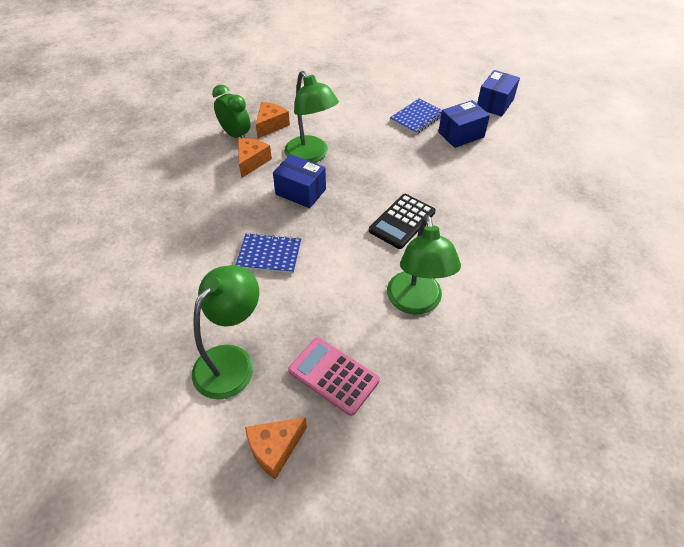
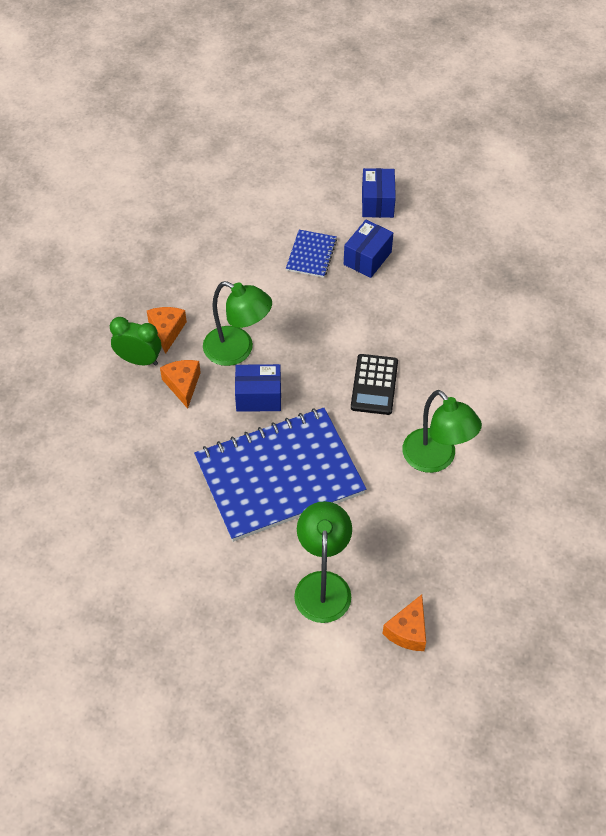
camera: 30 degrees left, 5 degrees up
blue notebook [236,233,301,273] -> blue notebook [194,408,366,542], size x2.36
pink calculator [288,337,380,416] -> none

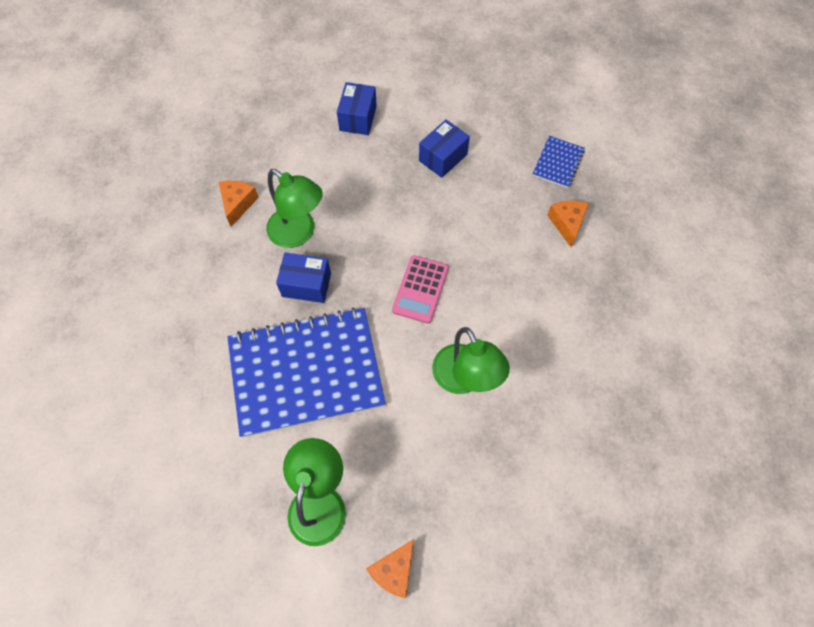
camera: 10 degrees right, 10 degrees up
green clock [110,317,161,366] -> none
orange cheese [160,360,201,409] -> orange cheese moved to [547,201,588,247]
blue notebook [286,230,337,278] -> blue notebook moved to [532,136,585,188]
black calculator [351,354,398,415] -> pink calculator [392,255,449,324]
blue box [362,168,396,218] -> blue box moved to [337,82,377,135]

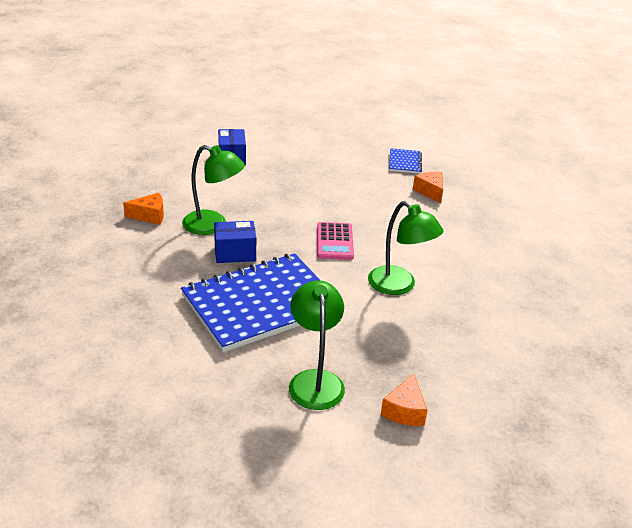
camera: 20 degrees left, 30 degrees down
orange cheese [219,181,259,227] -> orange cheese turned 90 degrees clockwise [123,193,164,225]
blue box [419,120,470,178] -> none

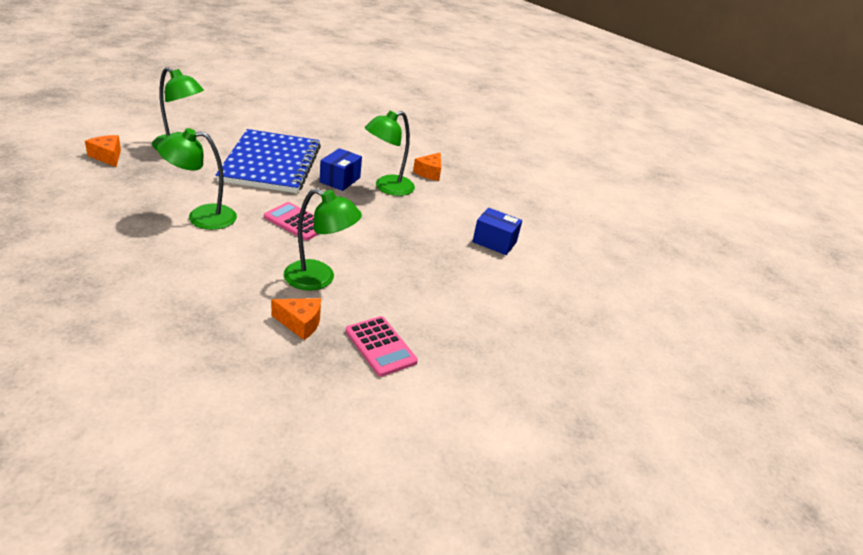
camera: 120 degrees right, 0 degrees up
blue notebook [389,148,422,174] -> pink calculator [345,316,418,377]
none -> green lamp [284,188,362,291]

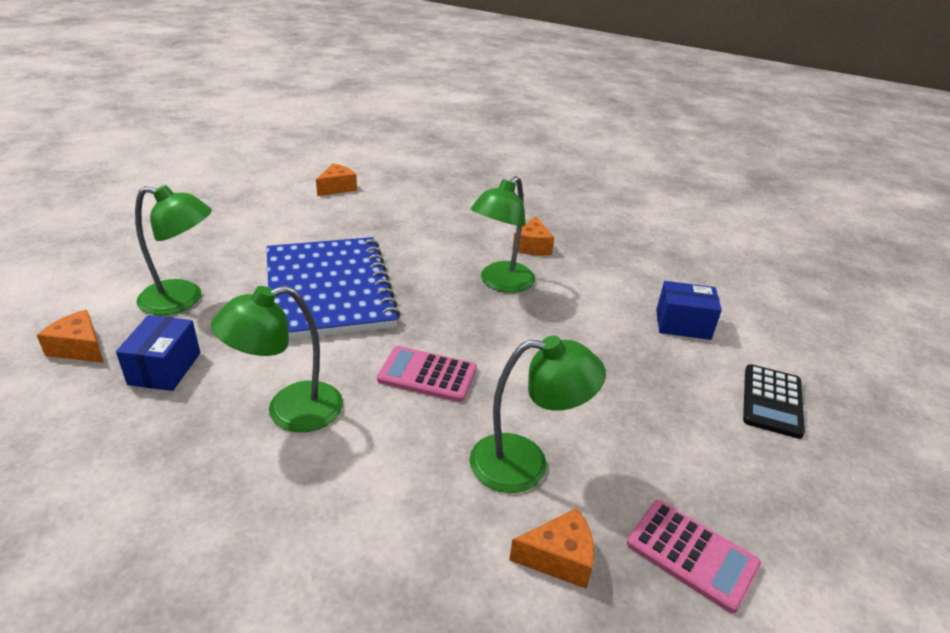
camera: 15 degrees left, 0 degrees up
blue box [320,148,362,191] -> blue box moved to [116,315,200,391]
none -> orange cheese [316,163,357,196]
none -> black calculator [743,364,805,439]

